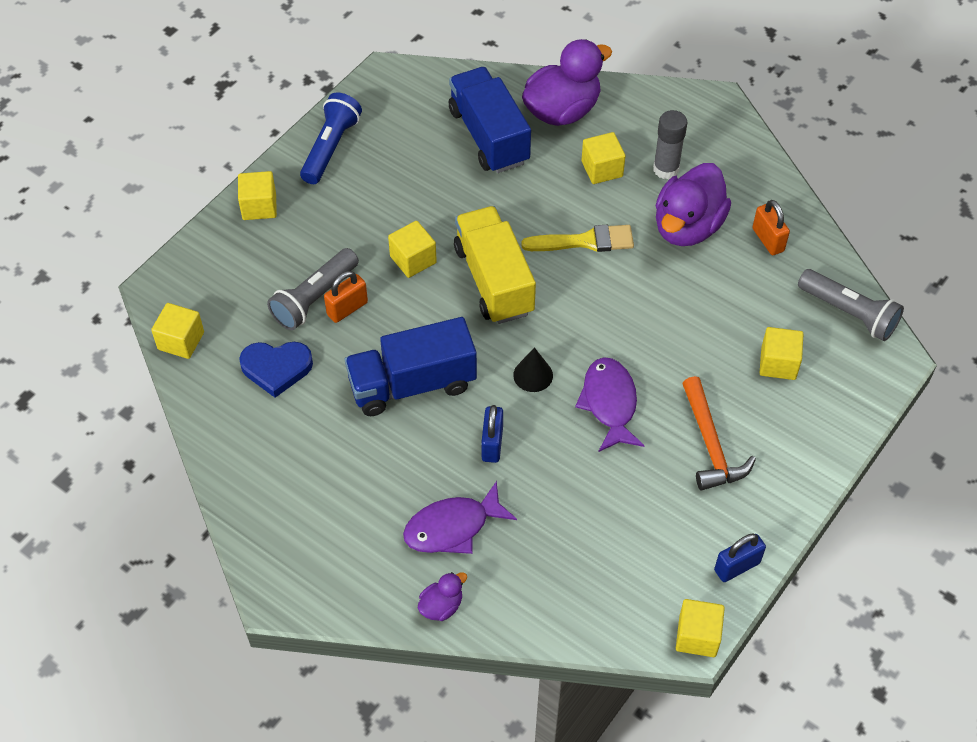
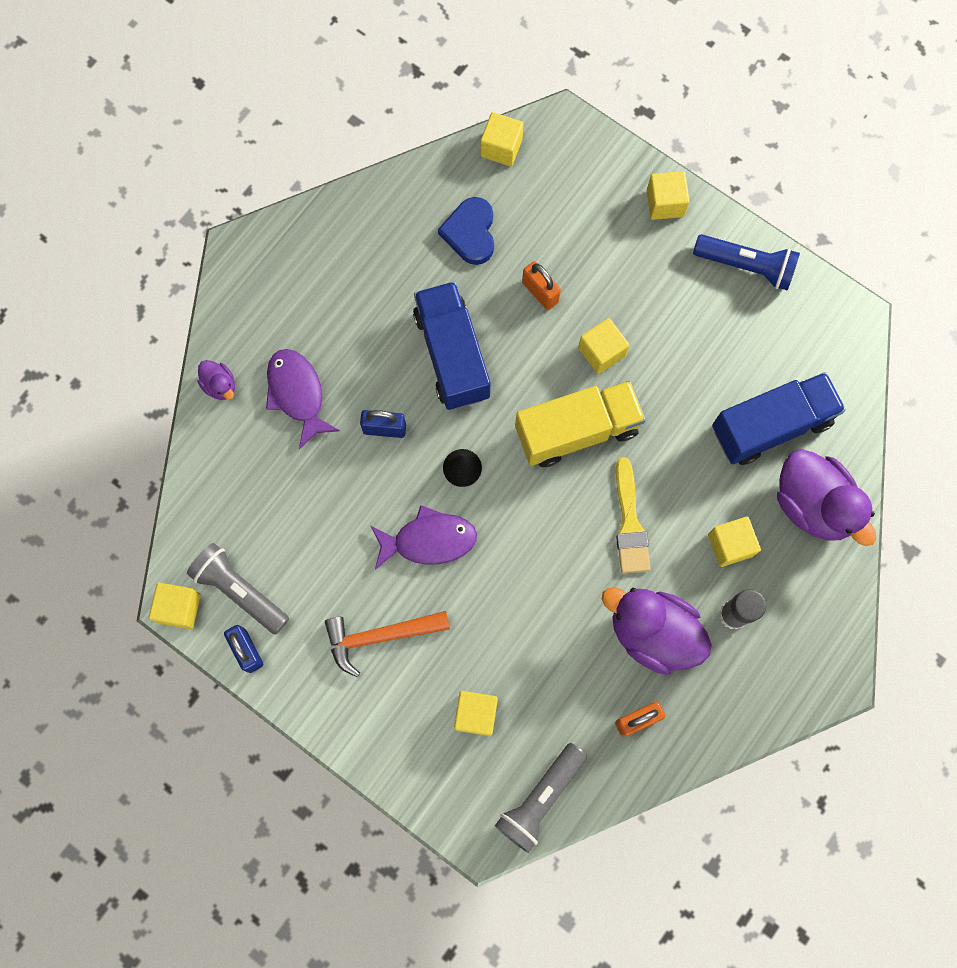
camera: 90 degrees right, 20 degrees up
grey flashlight [267,248,359,330] -> grey flashlight moved to [187,543,289,635]

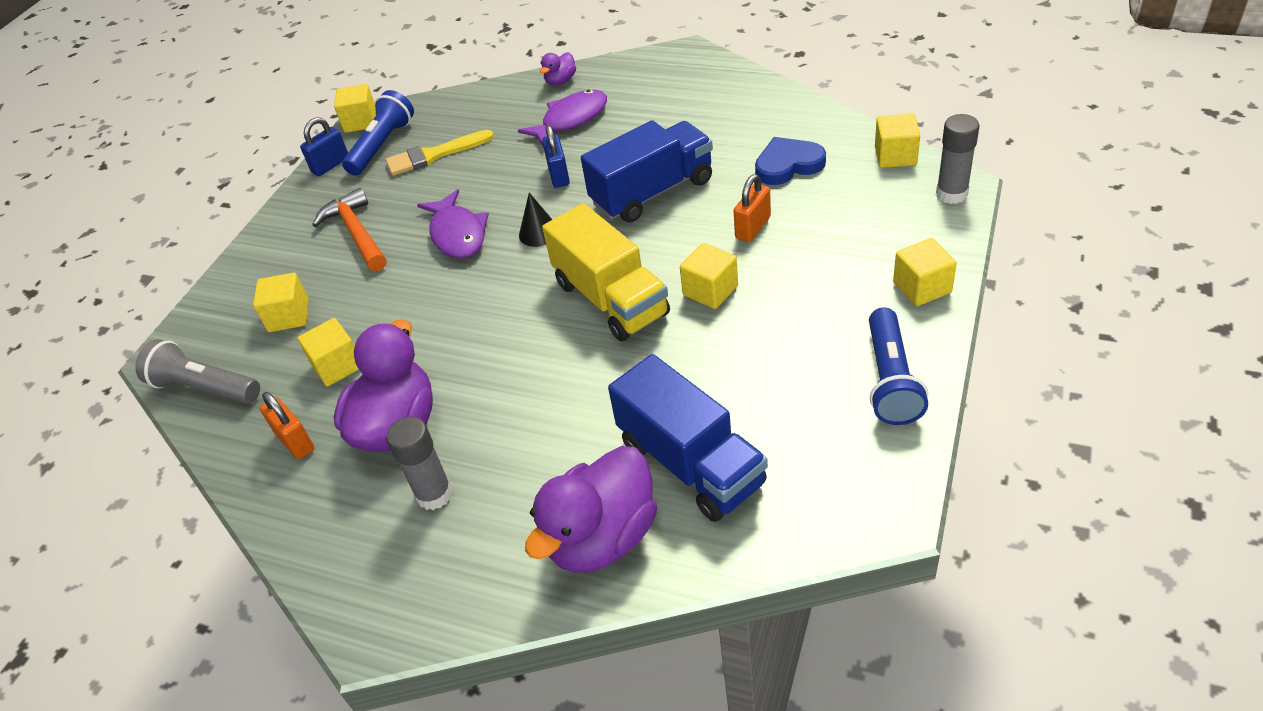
camera: 80 degrees right, 30 degrees down
grey flashlight [187,543,289,635] -> blue flashlight [342,90,414,175]
yellow brush [616,457,650,573] -> yellow brush moved to [386,130,494,176]
yellow cube [708,517,761,567] -> yellow cube moved to [298,318,359,387]
none -> grey glue stick [936,114,980,204]

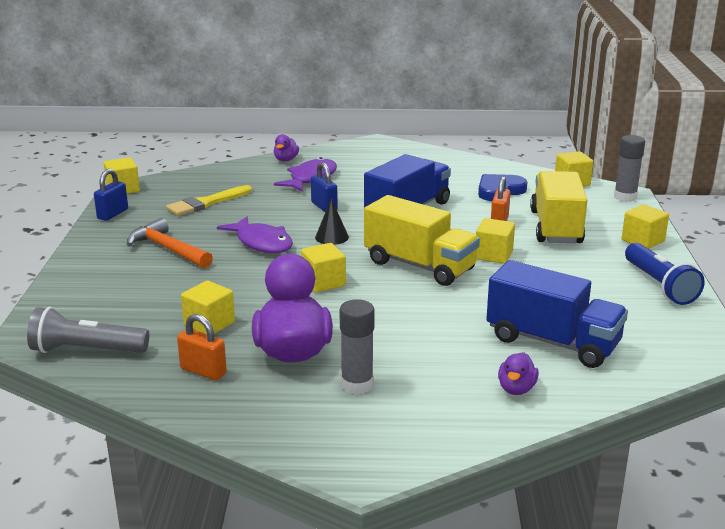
camera: 25 degrees left, 20 degrees down
yellow cube [253,273,309,332] -> yellow cube moved to [301,243,346,292]
blue flashlight [342,90,414,175] -> none
purple duck [525,446,657,573] -> purple duck [498,352,539,395], size x0.46
none -> yellow truck [530,171,588,243]

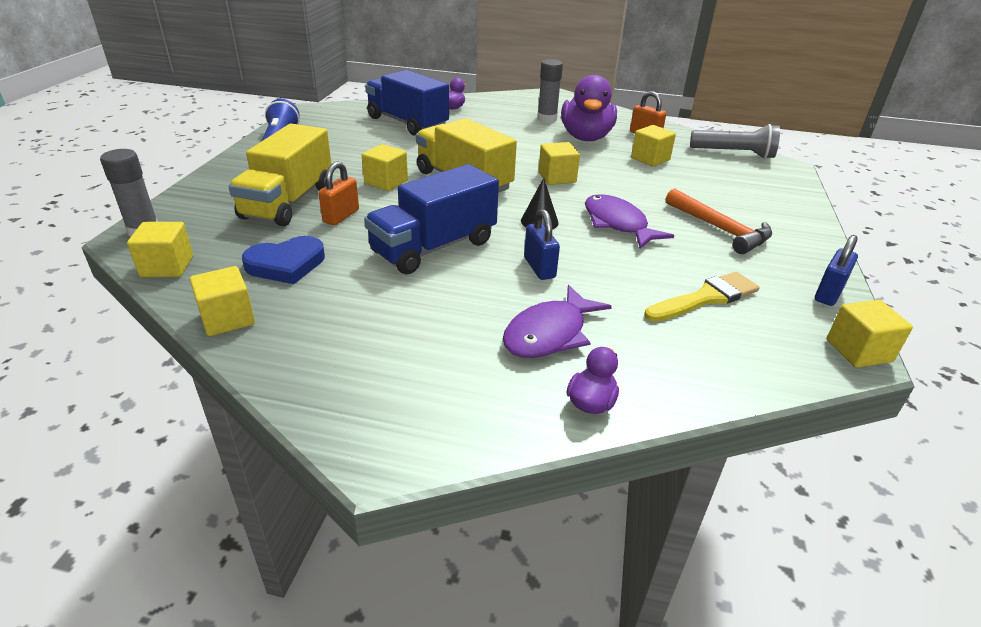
camera: 170 degrees left, 10 degrees up
yellow cube [622,204,669,249] -> yellow cube moved to [190,266,255,336]

